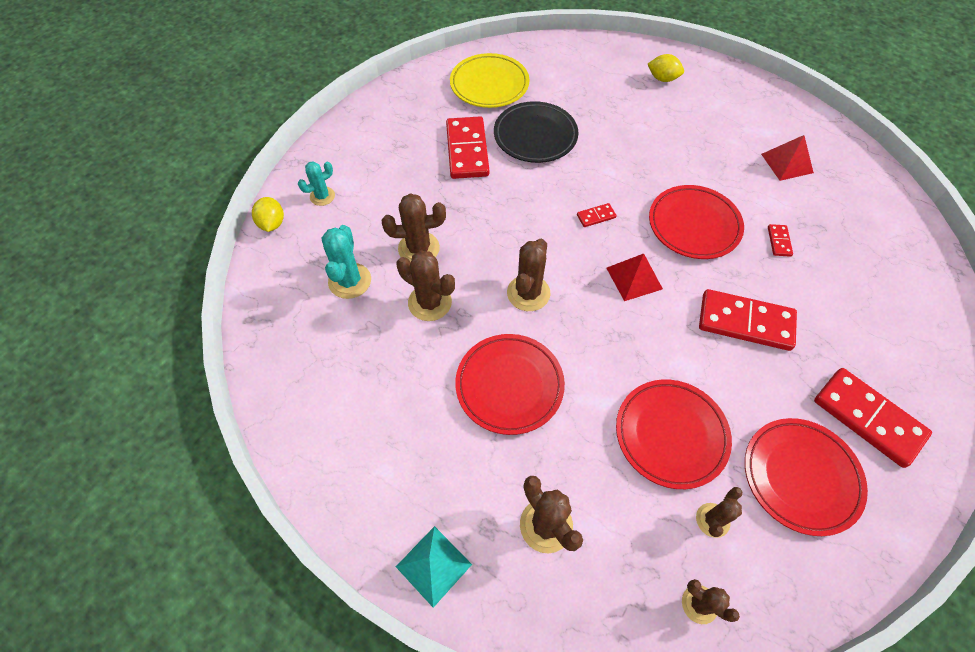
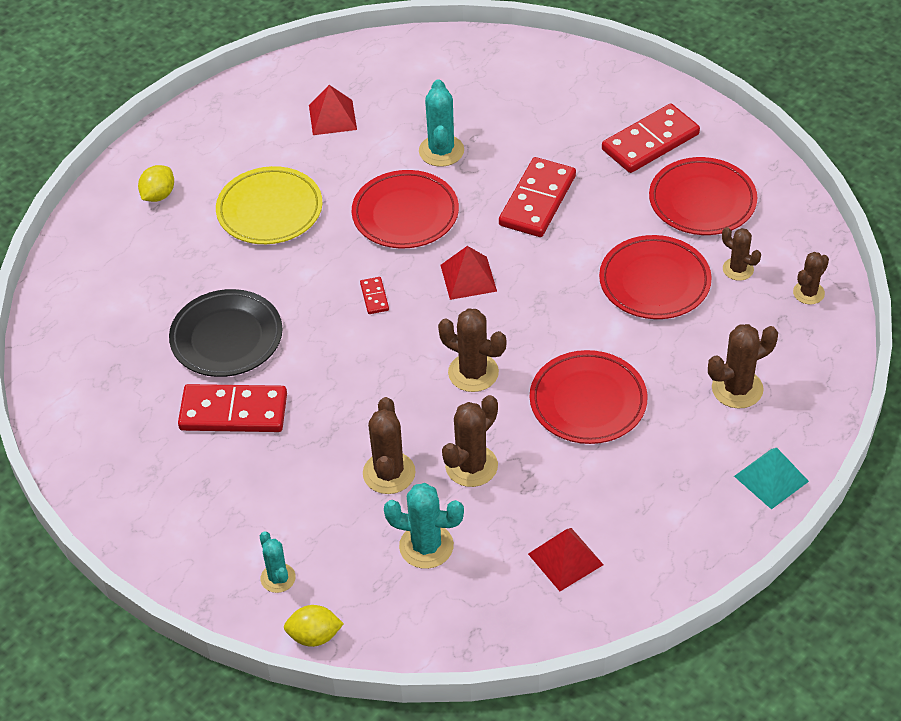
camera: 80 degrees left, 10 degrees down
yellow plate [450,53,530,108] -> yellow plate moved to [216,166,322,244]
red domino [768,224,793,257] -> turquoise cactus [419,79,464,167]
none -> red pyramid [528,528,604,591]

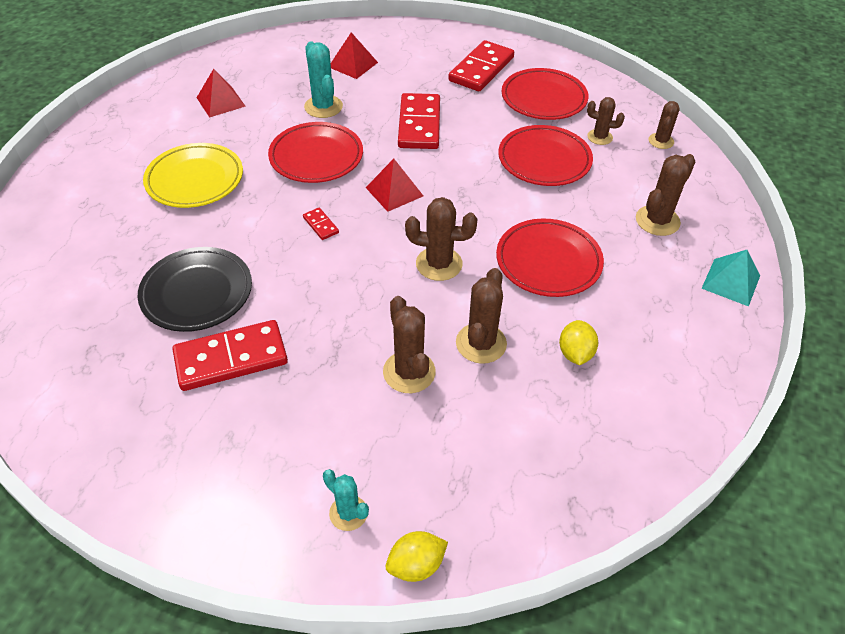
camera: 25 degrees left, 0 degrees up
yellow lemon [138,165,174,202] -> yellow lemon moved to [559,320,598,365]
turquoise cactus [384,483,464,569] -> none
red pyramid [528,528,604,591] -> red pyramid moved to [331,32,378,79]

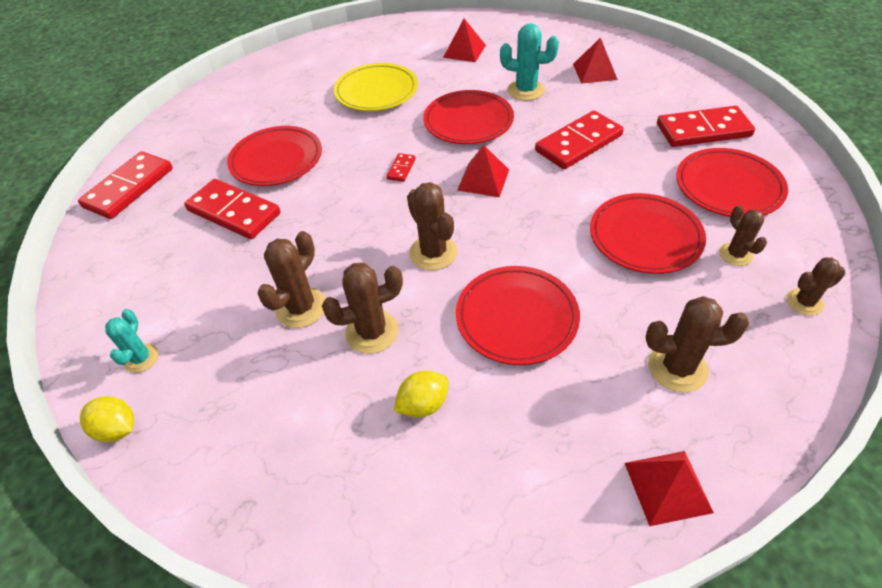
camera: 55 degrees right, 0 degrees up
black plate [138,247,252,332] -> red plate [227,126,322,186]
turquoise cactus [304,41,343,118] -> turquoise cactus turned 75 degrees clockwise [500,23,559,101]
turquoise pyramid [701,250,760,307] -> red pyramid [625,451,714,526]
none -> red domino [78,151,173,219]

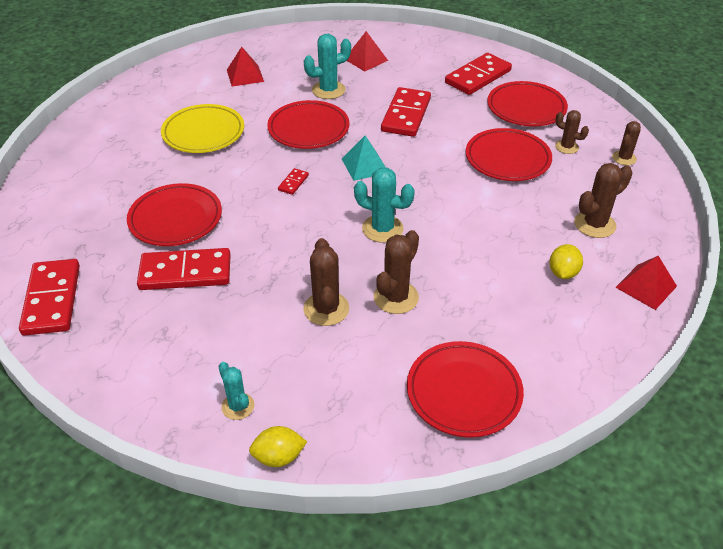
camera: 40 degrees left, 5 degrees down
red domino [386,153,416,182] -> red domino turned 45 degrees clockwise [278,168,309,195]
yellow lemon [394,371,449,417] -> yellow lemon moved to [549,244,583,279]
brown cactus [407,182,458,270] -> turquoise cactus [354,167,415,243]
red plate [456,266,580,365] -> red plate moved to [407,341,524,438]
red pyramid [457,145,509,197] -> turquoise pyramid [342,135,385,181]

